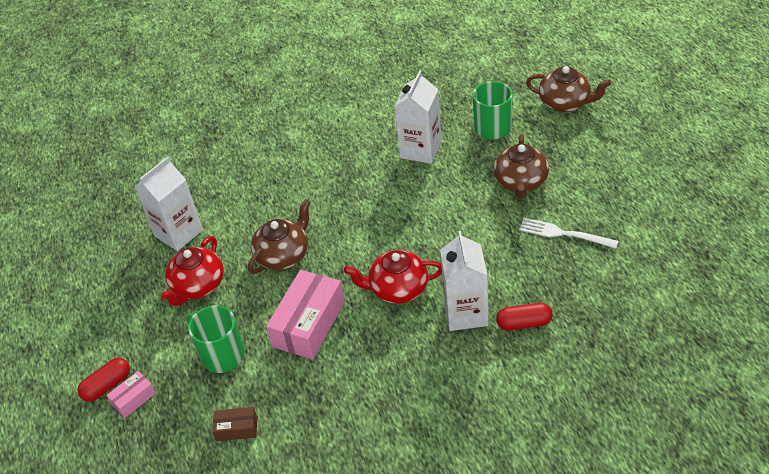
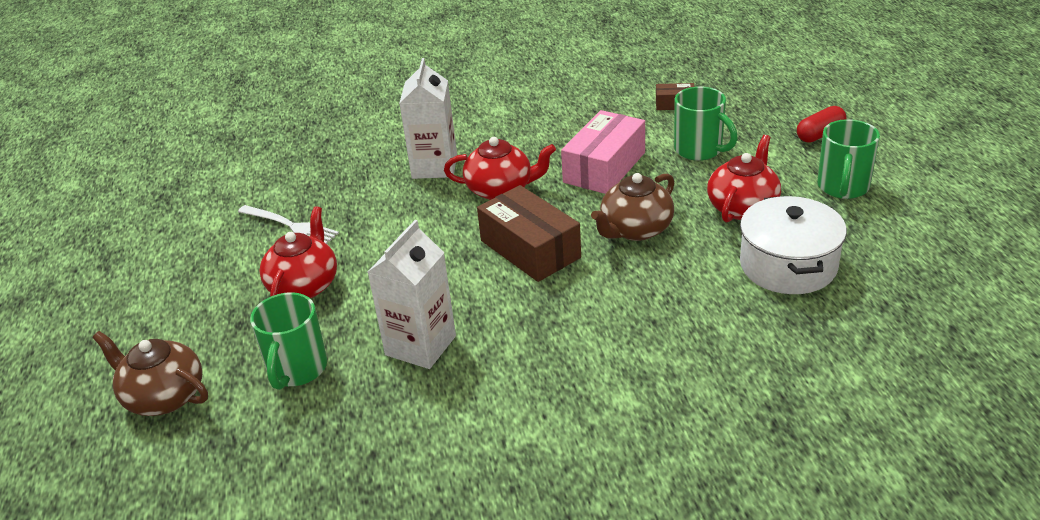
camera: 175 degrees left, 10 degrees down
pink box [106,371,156,418] -> none
white carton [135,157,203,251] -> white pot [740,196,847,294]
brown teapot [494,134,549,199] -> red teapot [259,206,337,298]
red capsule [496,303,553,331] -> none
none -> brown box [477,185,581,282]
none -> green mug [817,119,880,199]

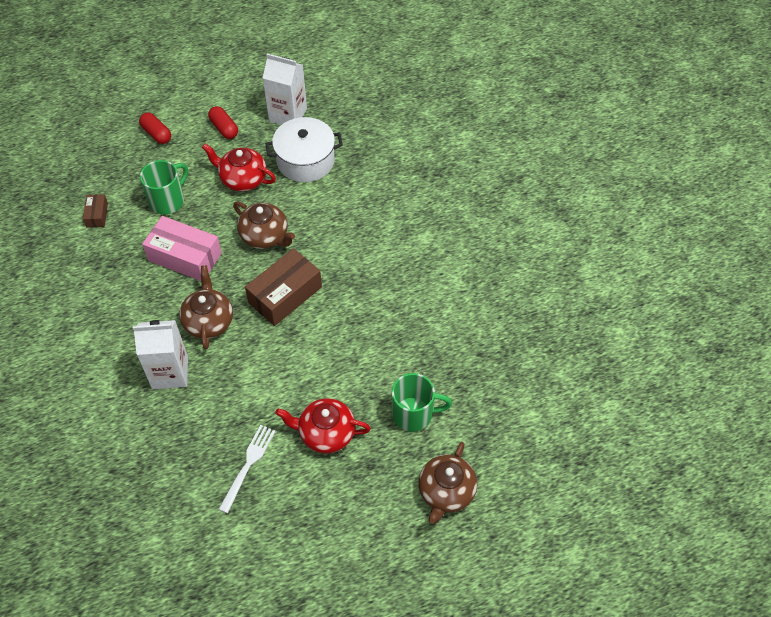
camera: 100 degrees left, 20 degrees up
white carton [368,220,456,369] -> white carton moved to [263,54,307,125]
red teapot [444,137,556,200] -> brown teapot [179,265,233,349]
green mug [817,119,880,199] -> red capsule [208,106,238,139]

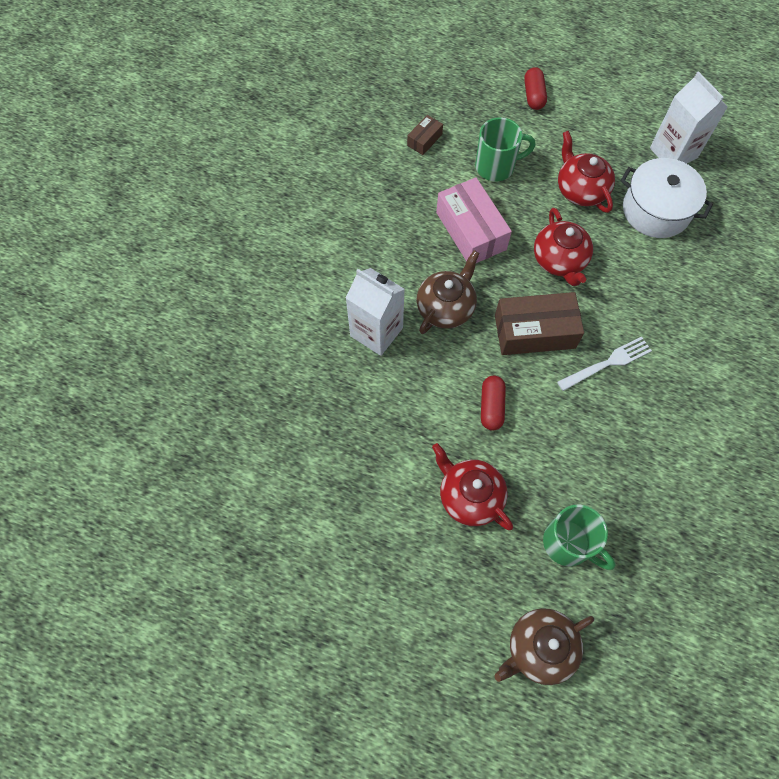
camera: 40 degrees right, 10 degrees up
red capsule [208,106,238,139] -> red capsule moved to [481,376,506,431]
white fork [218,425,275,513] -> white fork moved to [557,337,652,391]
brown teapot [233,201,295,249] -> red teapot [534,208,593,286]

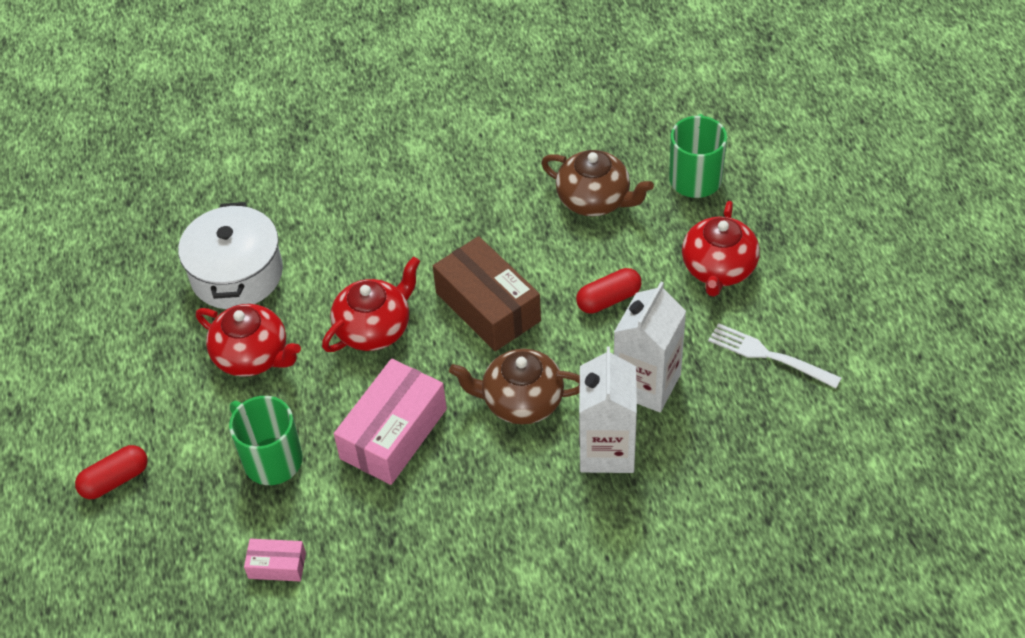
camera: 120 degrees left, 15 degrees down
brown box [407,115,443,155] -> pink box [244,539,306,581]
brown teapot [494,608,594,685] -> brown teapot moved to [541,150,654,216]
white fork [557,337,652,391] -> white fork moved to [708,323,842,388]
red teapot [558,131,615,213] -> red teapot turned 90 degrees counterclockwise [196,304,301,377]
white carton [650,71,728,164] -> white carton moved to [614,282,686,412]

